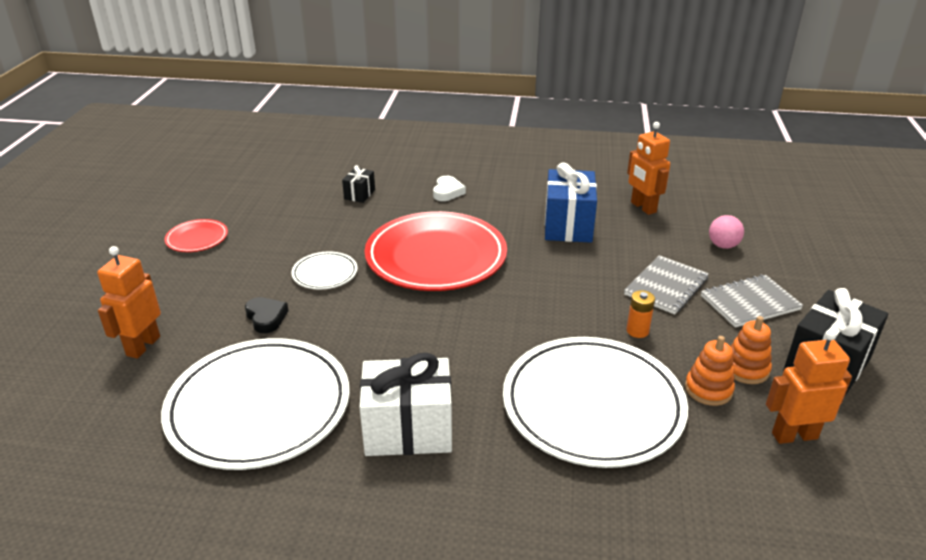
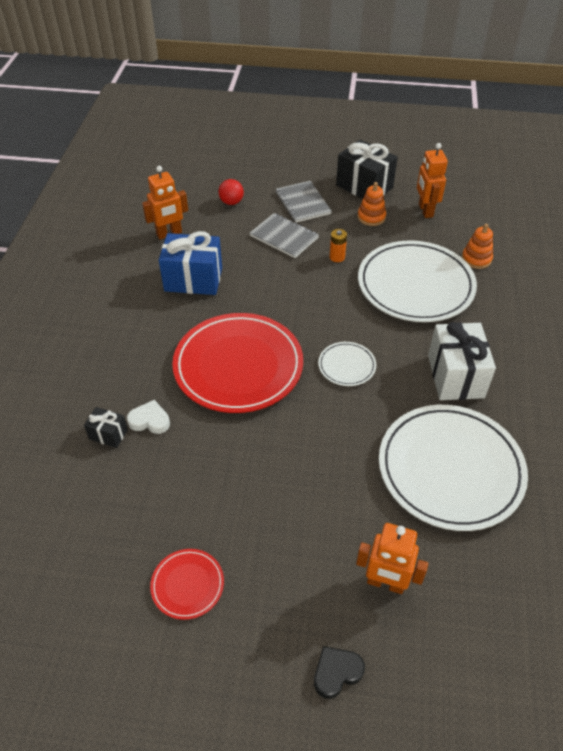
camera: 90 degrees left, 15 degrees up
black heart [245,297,289,333] -> black heart moved to [314,646,365,699]
white plate [291,252,357,289] -> white plate moved to [318,342,376,386]
white heart [433,176,466,201] -> white heart moved to [127,400,170,434]
orange stacking toy [685,336,735,406] -> orange stacking toy moved to [462,224,493,269]
pink ball [709,215,744,249] -> red ball [218,179,244,205]

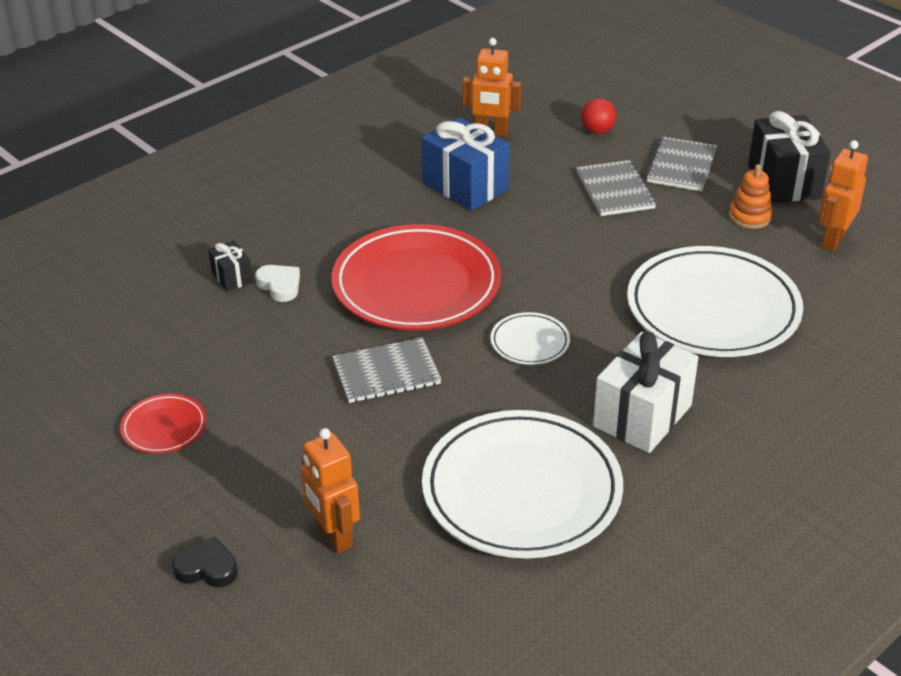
camera: 40 degrees right, 10 degrees down
orange battery [329,229,347,262] -> none
orange stacking toy [462,224,493,269] -> none
none -> grey notebook [332,337,441,403]

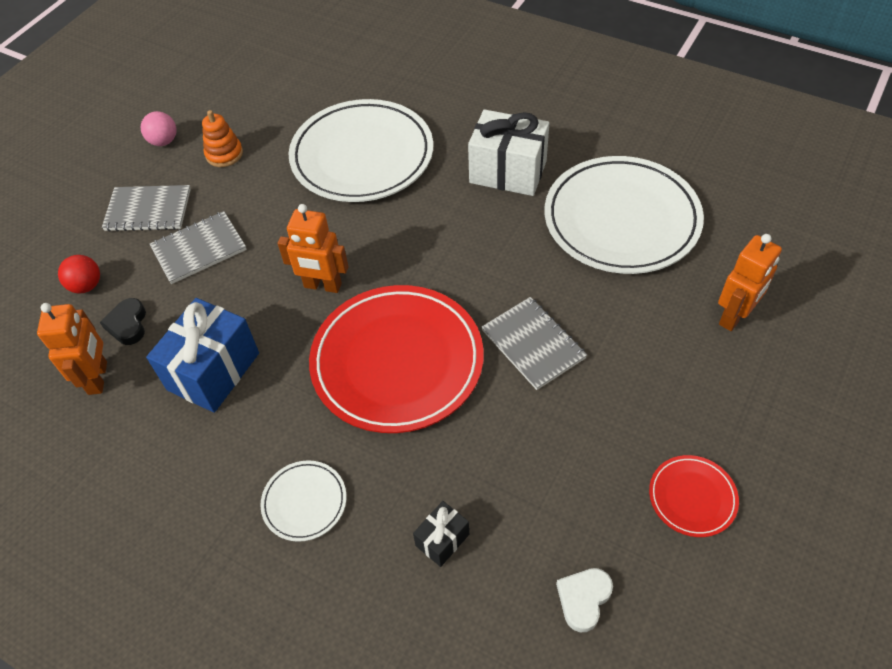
camera: 105 degrees left, 15 degrees up
black heart [172,536,238,587] -> black heart moved to [100,298,146,345]
white heart [255,265,300,302] -> white heart moved to [556,568,613,632]
white plate [490,312,570,365] -> white plate moved to [260,460,346,542]
black gift [748,111,831,203] -> pink ball [141,111,177,146]
orange robot [818,140,868,251] -> orange robot moved to [278,204,348,293]

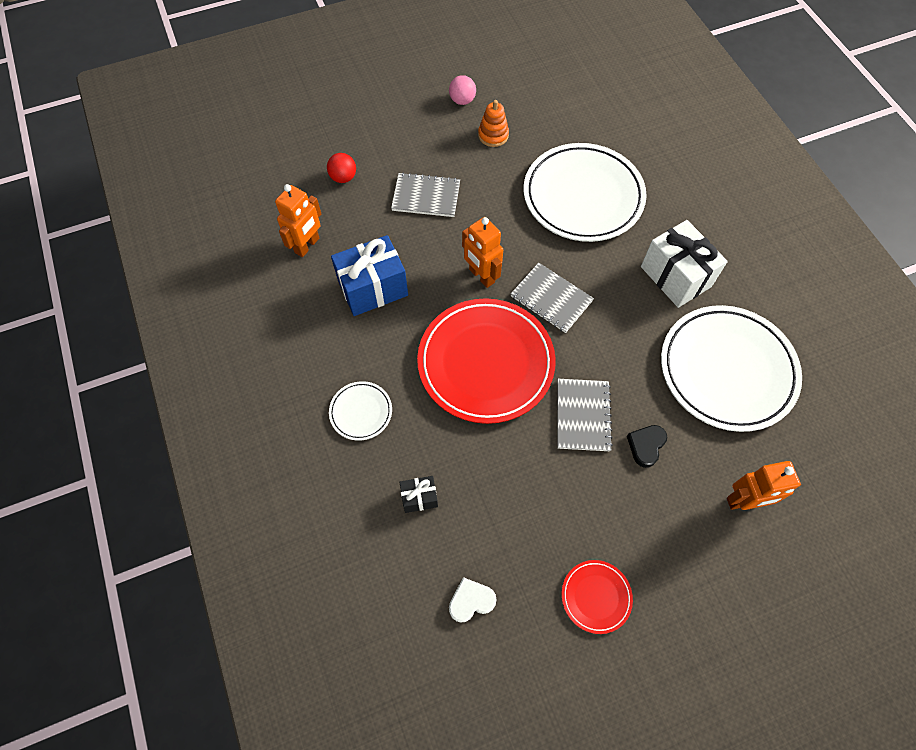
camera: 35 degrees right, 10 degrees up
black heart [100,298,146,345] -> black heart moved to [627,425,667,468]
grey notebook [102,185,191,232] -> grey notebook moved to [511,263,594,333]

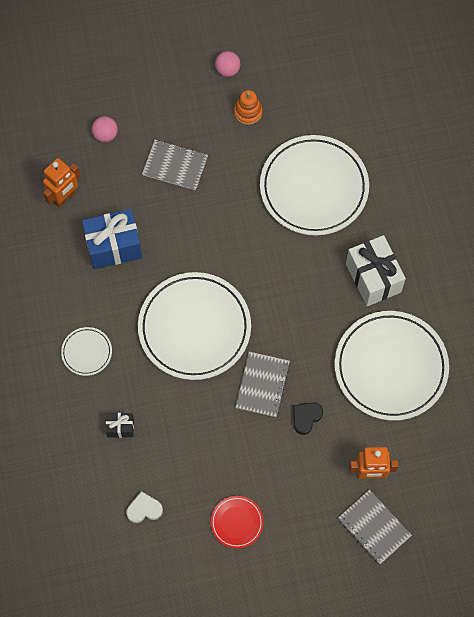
camera: 10 degrees right, 5 degrees up
red ball [327,153,356,183] -> pink ball [92,116,118,142]
red plate [417,298,556,424] -> white plate [138,272,251,380]
orange robot [462,217,503,288] -> none
grey notebook [511,263,594,333] -> grey notebook moved to [338,490,412,564]

